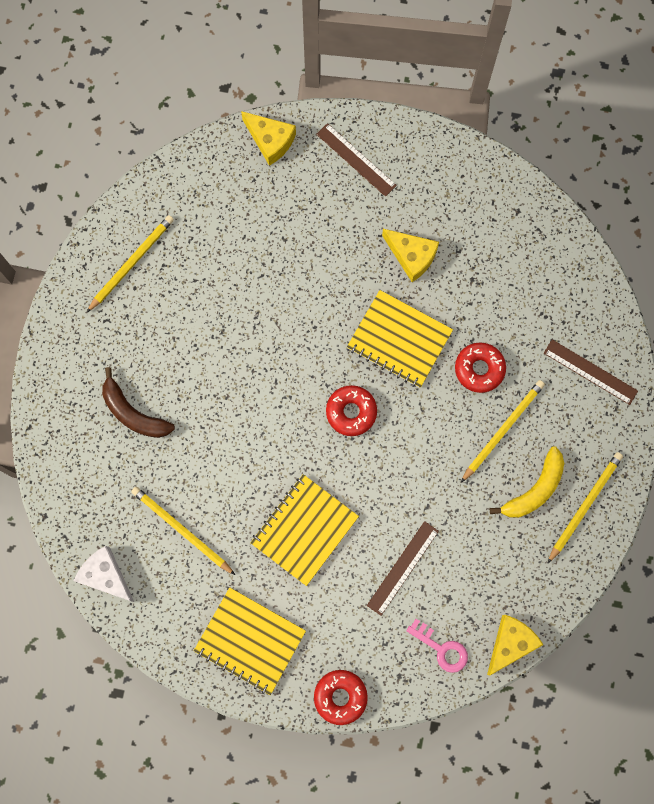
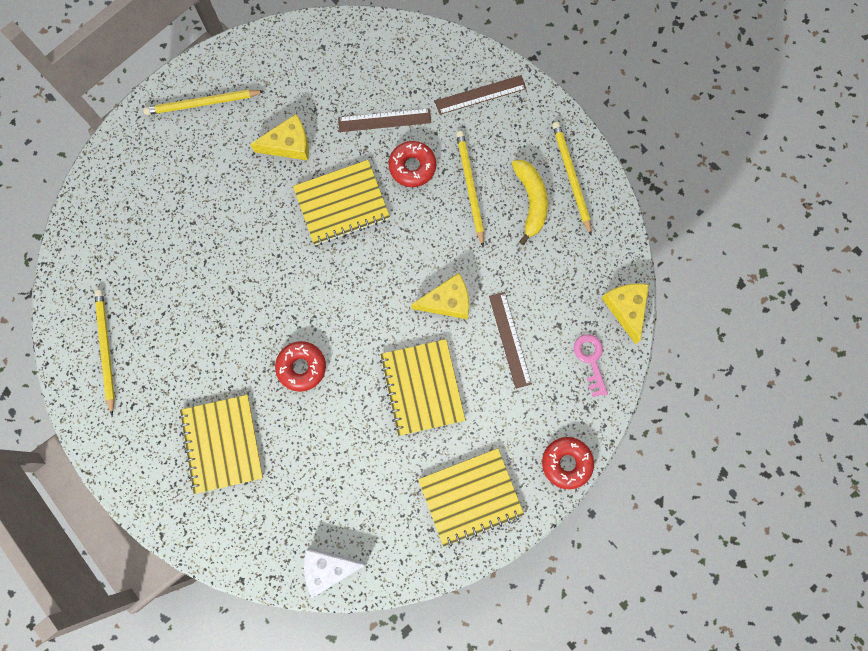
camera: 50 degrees left, 0 degrees up
brown banana [102,367,175,438] -> yellow notebook [179,395,263,494]
yellow pencil [131,487,235,575] -> yellow pencil moved to [143,90,264,115]
yellow cheese [241,111,296,166] -> yellow cheese moved to [411,273,469,319]
brown ruler [316,123,397,197] -> brown ruler moved to [338,108,431,132]
red donut [326,385,377,436] -> red donut moved to [275,341,326,392]
pink key [406,619,468,673] -> pink key turned 90 degrees counterclockwise [574,334,608,397]

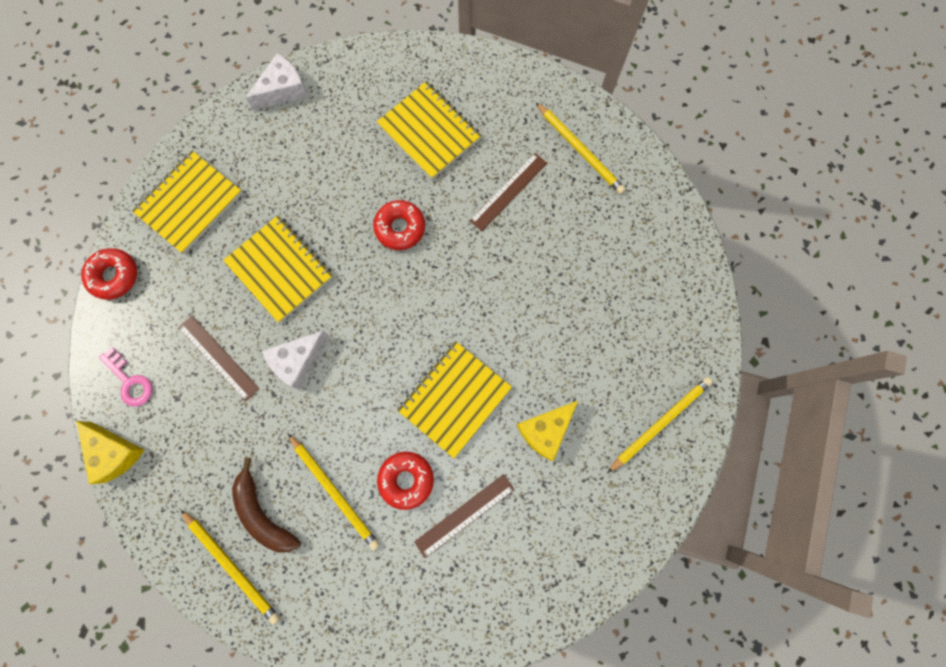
camera: 150 degrees right, 0 degrees up
yellow cheese [411,273,469,319] -> white cheese [262,331,329,389]
brown ruler [435,75,526,115] -> brown ruler moved to [469,153,547,231]
yellow banana [512,160,548,245] -> brown banana [232,458,301,552]

